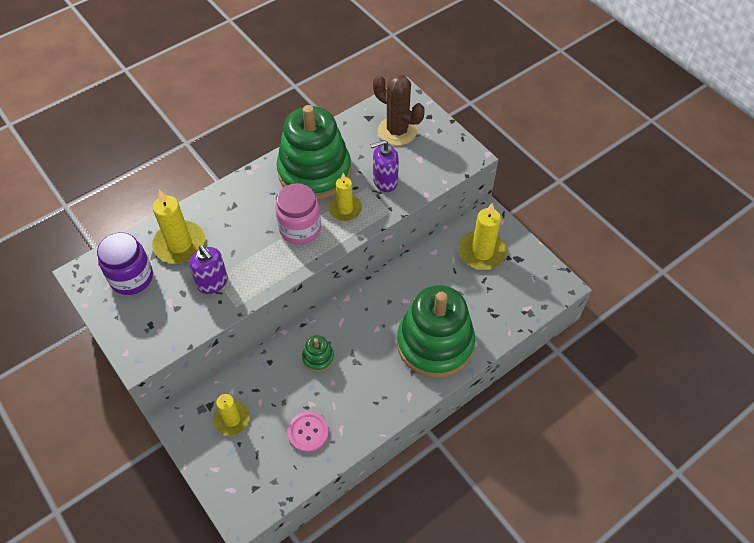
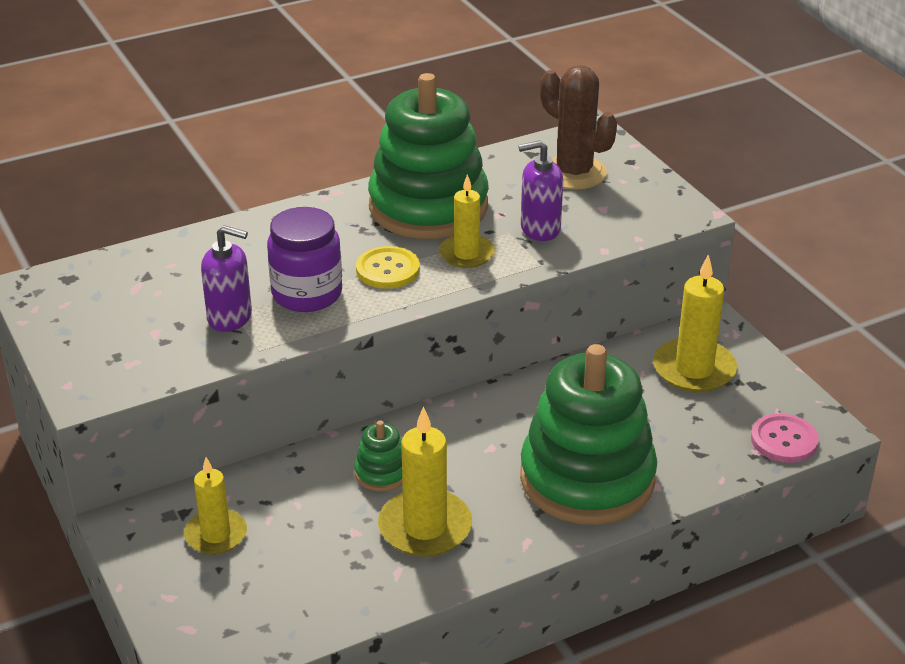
camera: 10 degrees right, 20 degrees down
purple jar [97,233,153,295] -> purple jar moved to [267,207,342,312]
yellow candle [152,189,205,263] -> yellow candle moved to [378,406,472,557]
purple soap dispenser [189,245,228,294] -> purple soap dispenser turned 45 degrees counterclockwise [201,225,252,332]
pink jar [275,183,321,245] -> yellow button [356,246,420,289]
pink button [287,411,329,453] -> pink button moved to [751,413,819,463]

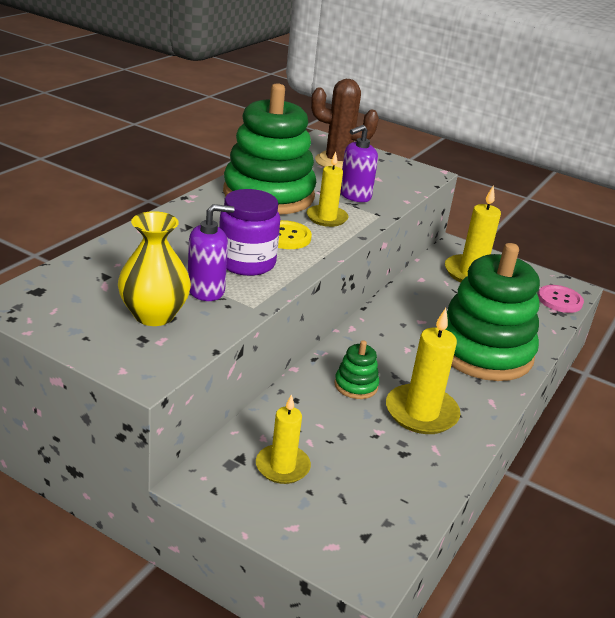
camera: 35 degrees left, 5 degrees down
none -> yellow vase [118,211,191,326]

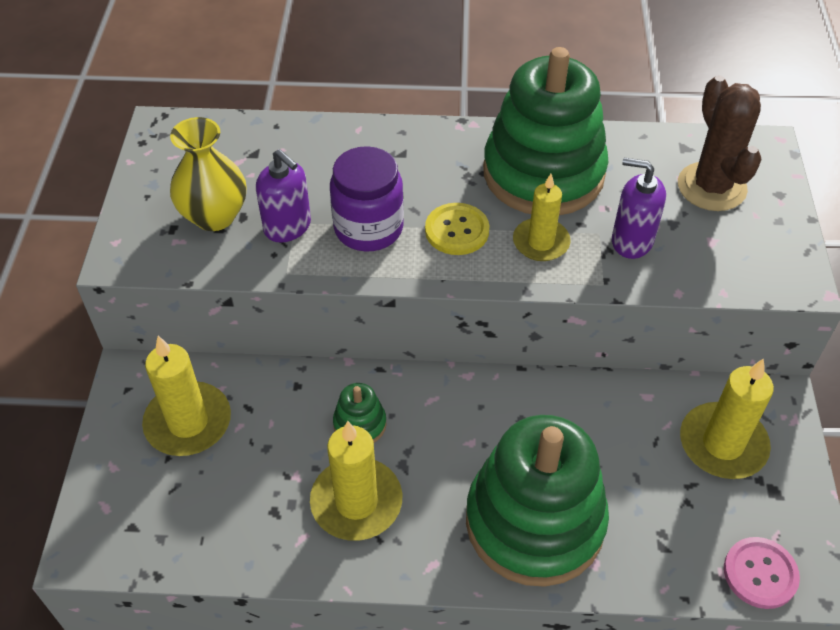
camera: 65 degrees right, 20 degrees up
yellow candle [256,394,311,484] -> yellow candle [142,336,231,456], size x1.51

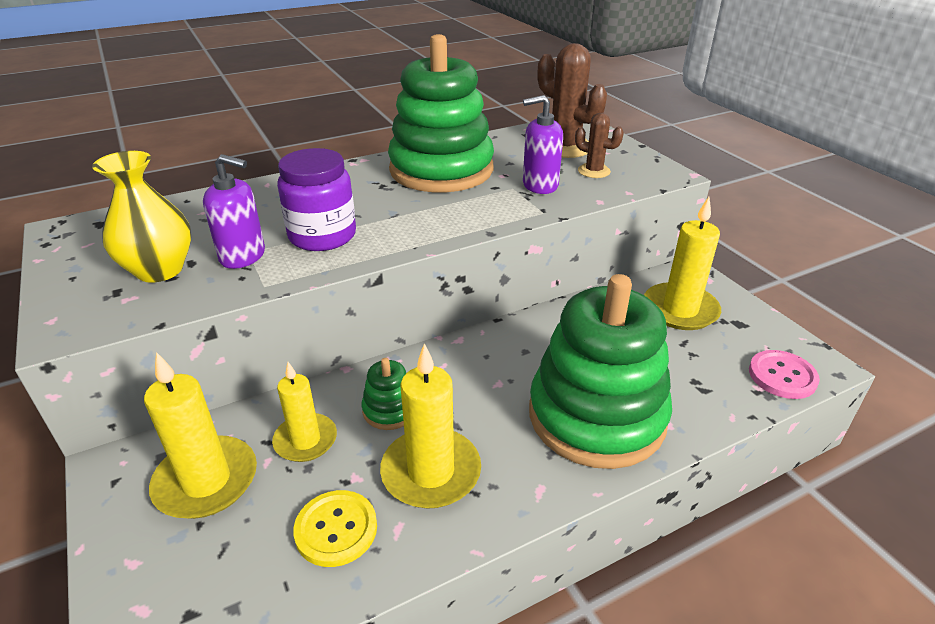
camera: 30 degrees left, 15 degrees down
yellow button [425,203,489,255] -> yellow button moved to [293,490,377,567]
yellow candle [513,174,571,261] -> yellow candle moved to [272,362,337,462]
none -> brown cactus [575,113,624,178]

